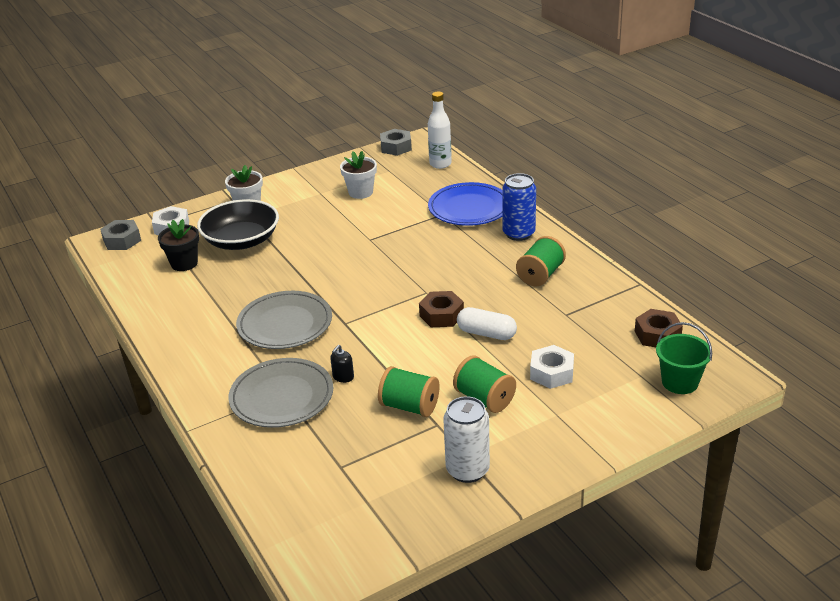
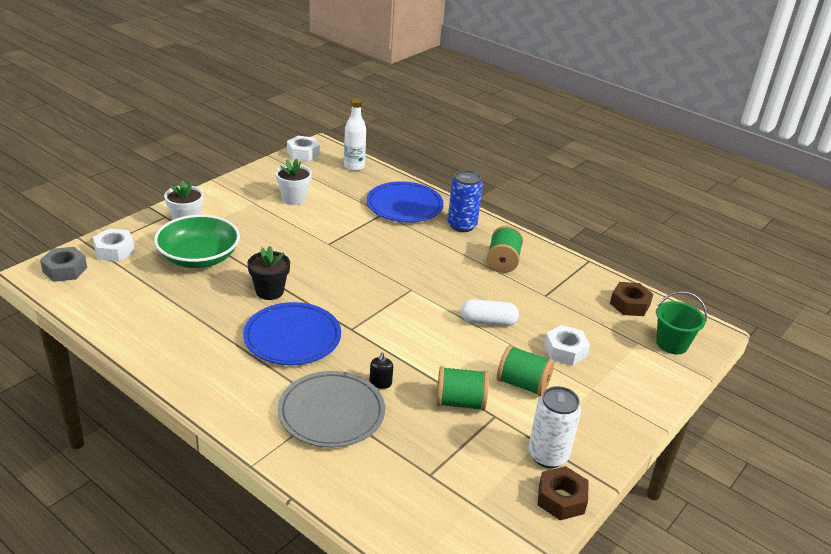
camera: 25 degrees left, 0 degrees up
black flower pot [158,219,199,271] -> black flower pot moved to [247,246,290,300]
black bowl [197,199,279,250] -> green bowl [154,215,240,268]
grey plate [236,291,332,349] -> blue plate [243,302,341,365]
grey nut [380,129,412,156] -> white nut [287,136,320,161]
brown nut [419,291,464,327] -> brown nut moved to [537,466,589,520]

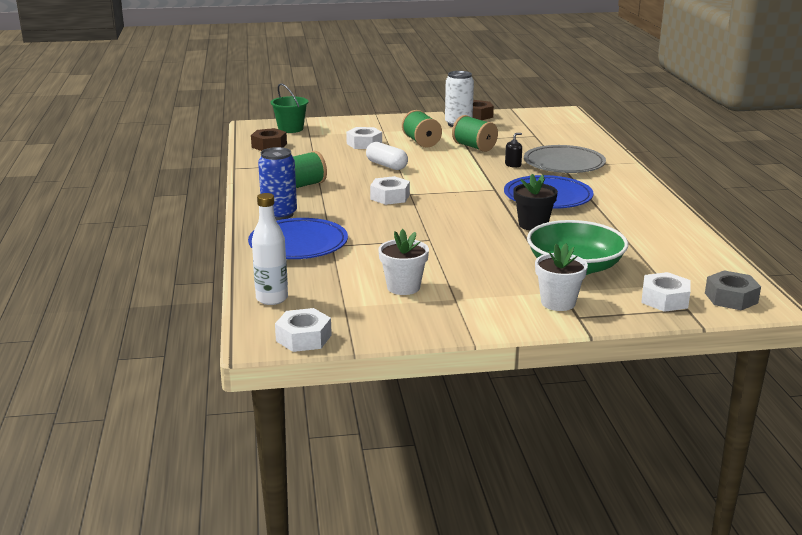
camera: 135 degrees left, 10 degrees down
none -> white nut [370,176,410,205]

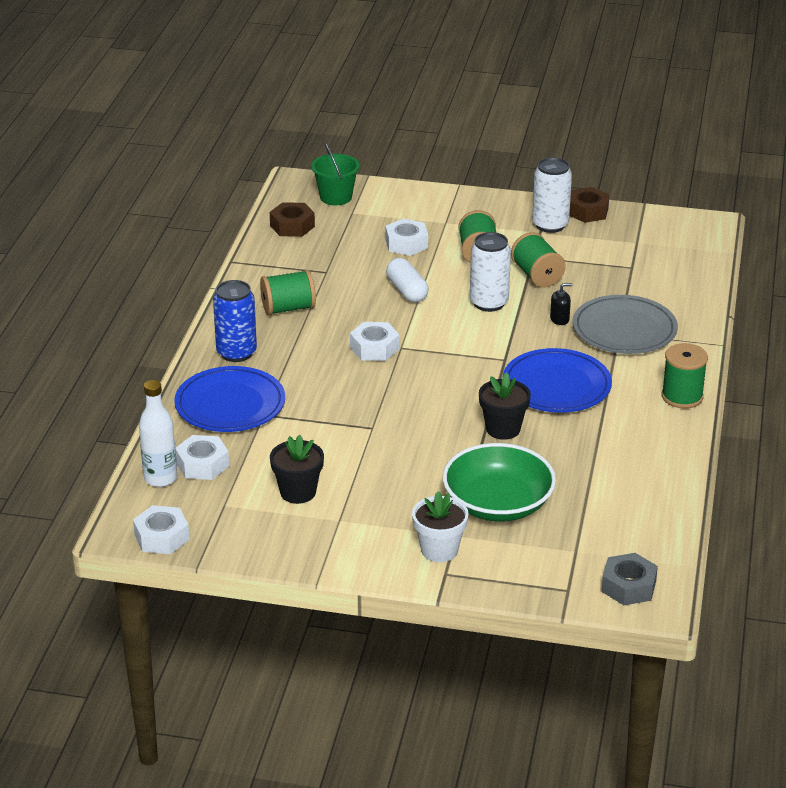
camera: 20 degrees right, 10 degrees up
white flower pot [378,229,429,295] -> black flower pot [270,435,324,504]
white nut [641,272,691,312] -> white nut moved to [176,435,229,480]
none -> white can [470,232,511,312]
none -> green spool [661,343,708,409]

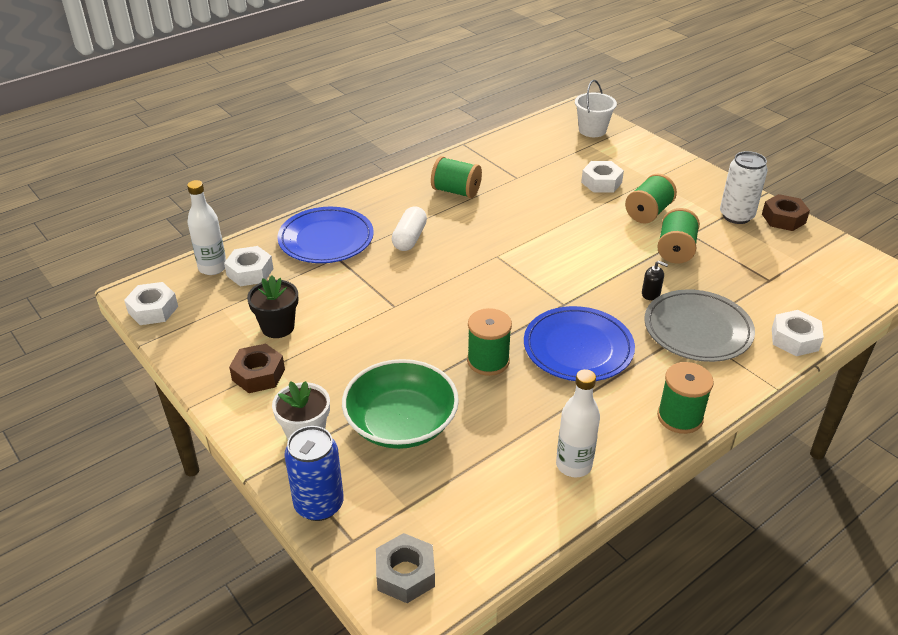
camera: 40 degrees right, 5 degrees up
blue can [213,280,257,362] -> blue can moved to [284,426,344,521]
brown nut [270,202,315,237] -> brown nut moved to [229,344,285,393]
green bucket [311,142,360,205] -> white bucket [575,80,617,137]
white nut [350,322,399,361] -> white nut moved to [772,310,824,356]
white capsule [386,258,429,303] -> white capsule moved to [392,206,427,251]
white can [470,232,511,312] -> none
black flower pot [479,372,531,440] -> green spool [467,308,512,376]
none -> white bottle [556,369,600,477]

